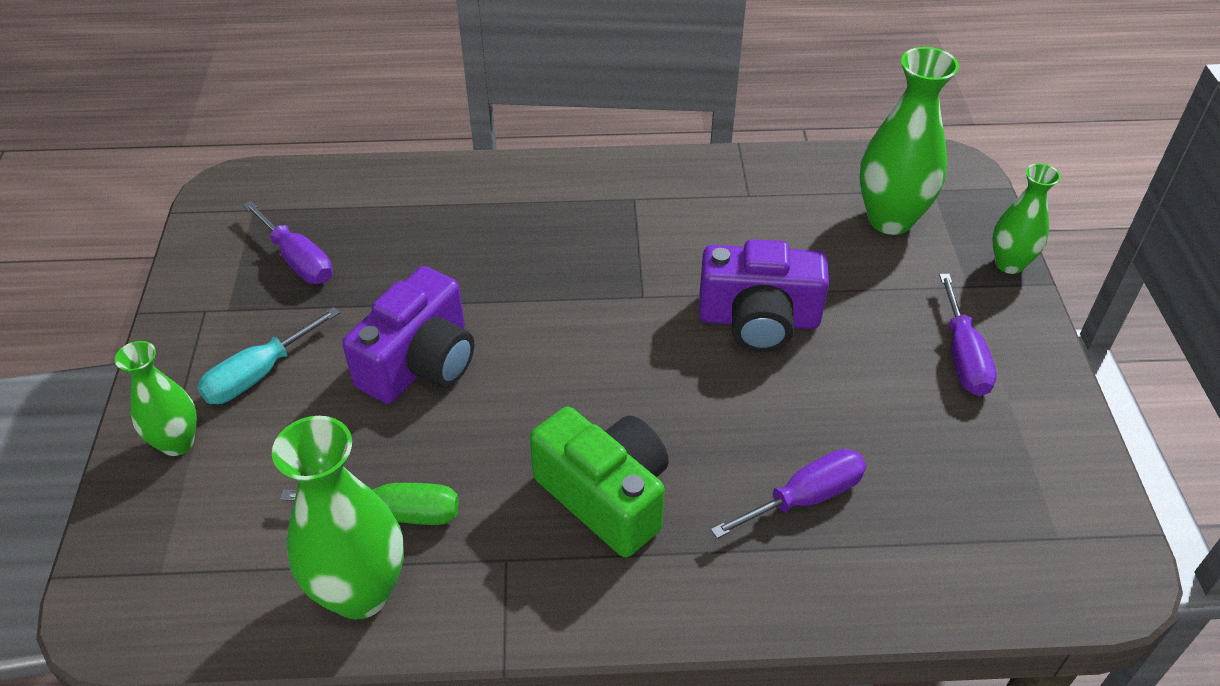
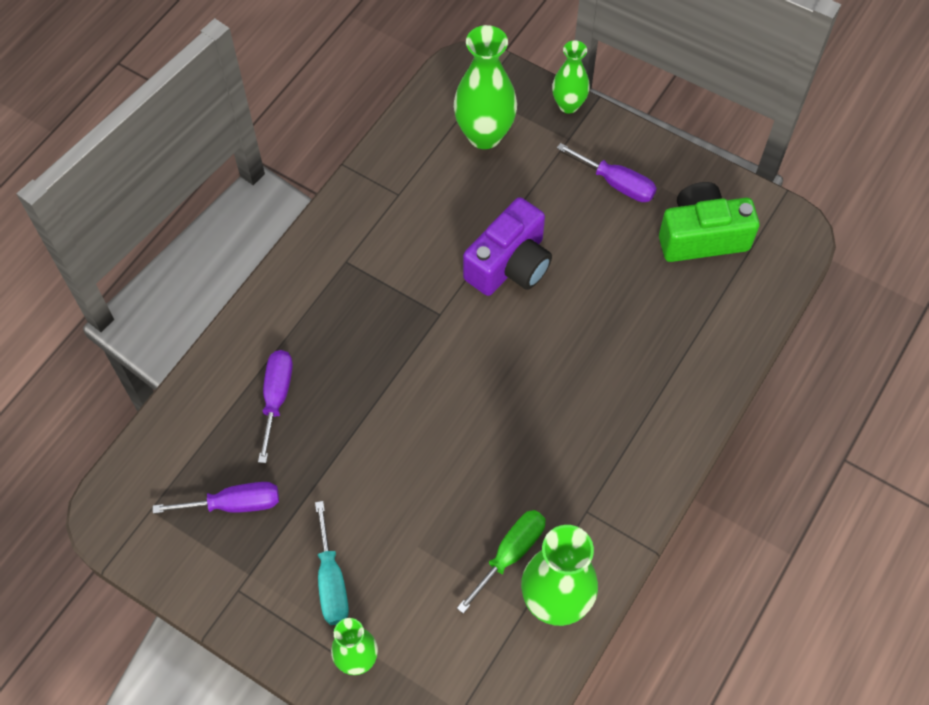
camera: 55 degrees left, 15 degrees up
purple camera [342,266,474,404] -> none
green camera [530,407,669,558] -> green camera moved to [659,182,760,262]
purple screwdriver [711,449,866,539] -> purple screwdriver moved to [258,350,293,463]

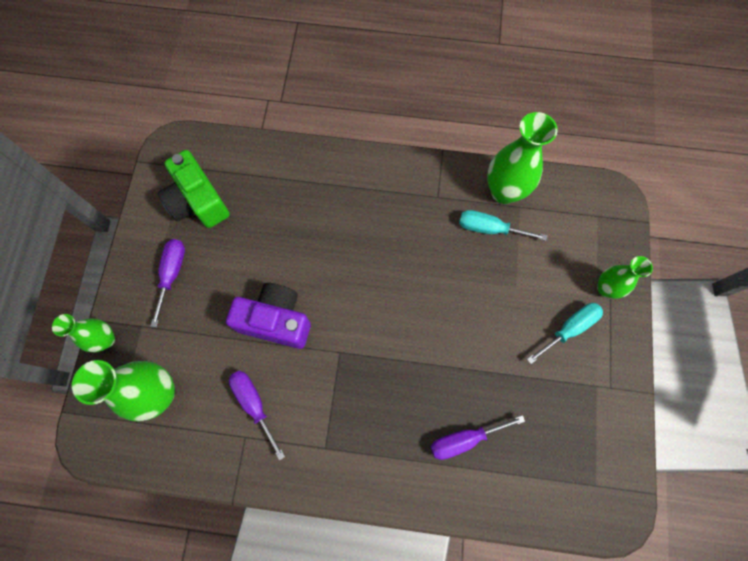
camera: 115 degrees left, 10 degrees up
purple screwdriver [153,482,279,514] -> purple screwdriver moved to [229,370,285,460]
green screwdriver [457,510,546,614] -> turquoise screwdriver [459,210,547,241]

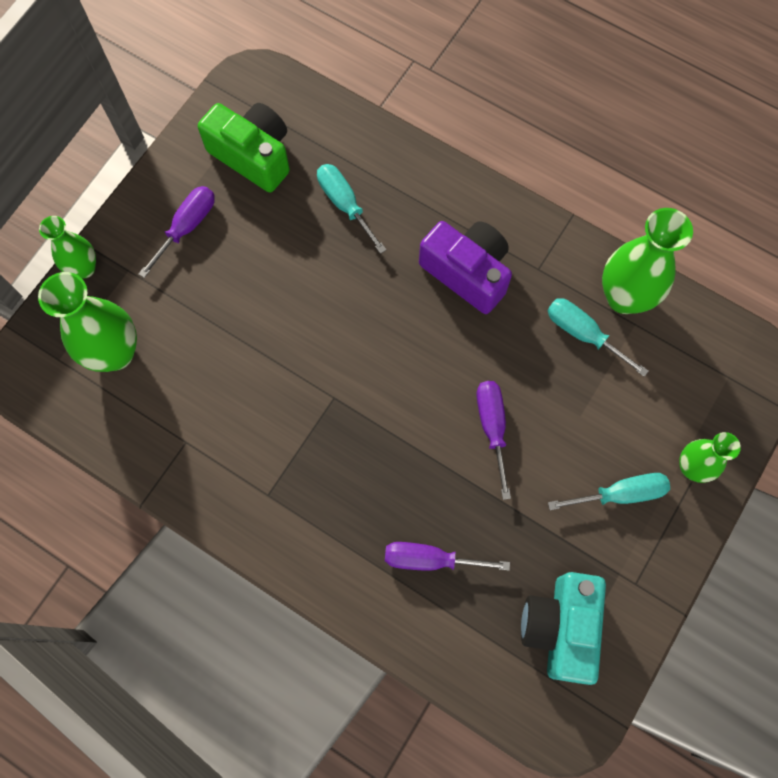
camera: 25 degrees right, 0 degrees up
green camera [158,150,230,228] -> green camera turned 135 degrees clockwise [198,103,290,193]
purple camera [226,283,311,349] -> purple camera moved to [419,221,512,314]
purple screwdriver [229,370,285,460] -> purple screwdriver moved to [477,381,511,500]
none -> turquoise screwdriver [317,164,387,254]
none -> turquoise camera [521,572,606,685]

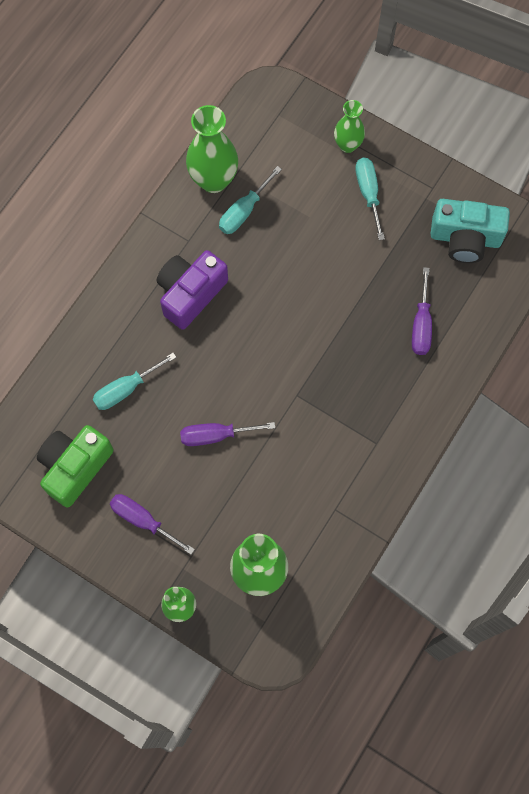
camera: 90 degrees left, 0 degrees up
purple screwdriver [477,381,511,500] -> purple screwdriver moved to [180,422,275,446]

